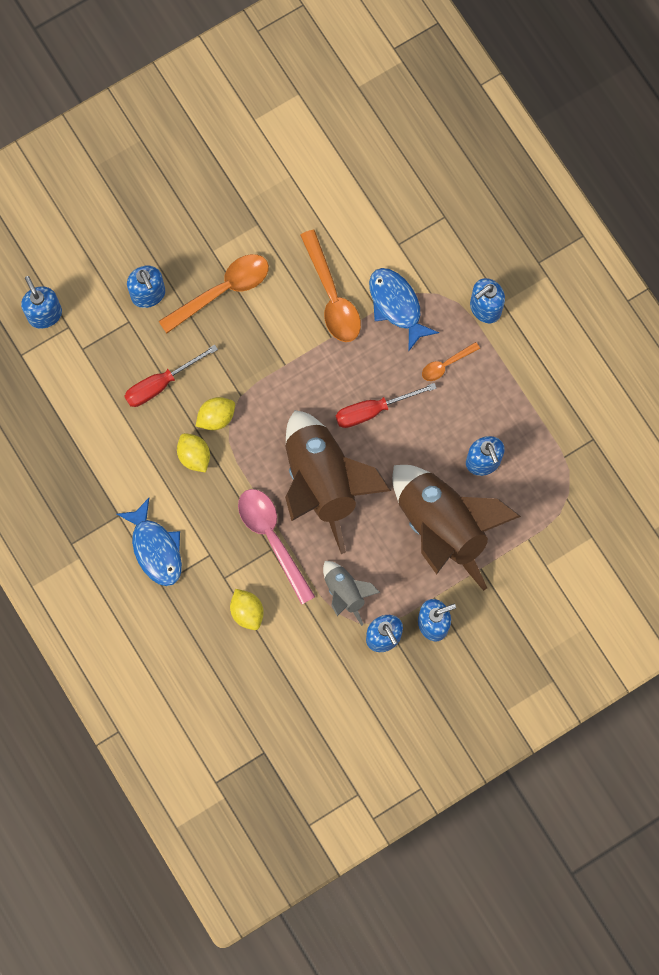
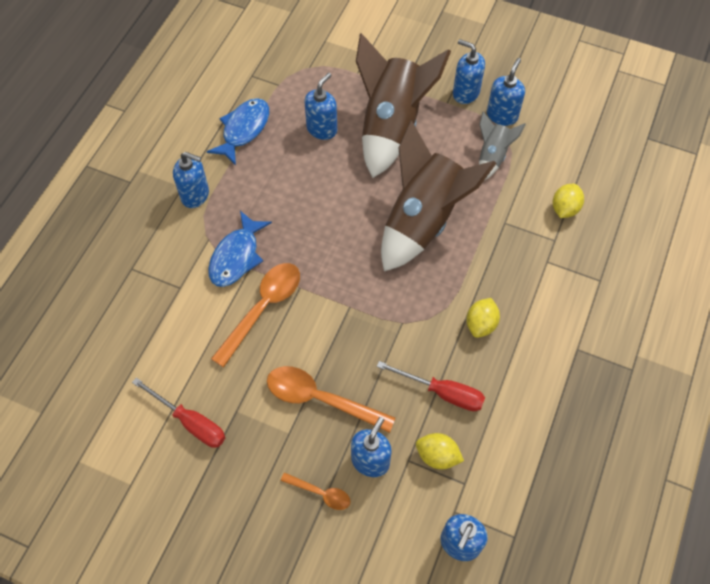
camera: 125 degrees left, 15 degrees down
blue fish [117,498,182,586] -> blue fish moved to [207,98,269,165]
yellow lemon [196,397,235,430] -> yellow lemon moved to [416,433,464,469]
pink spoon [238,489,315,605] -> none
red screwdriver [336,383,437,428] -> red screwdriver moved to [132,377,225,448]
orange spoon [422,342,480,381] -> orange spoon moved to [281,472,351,510]

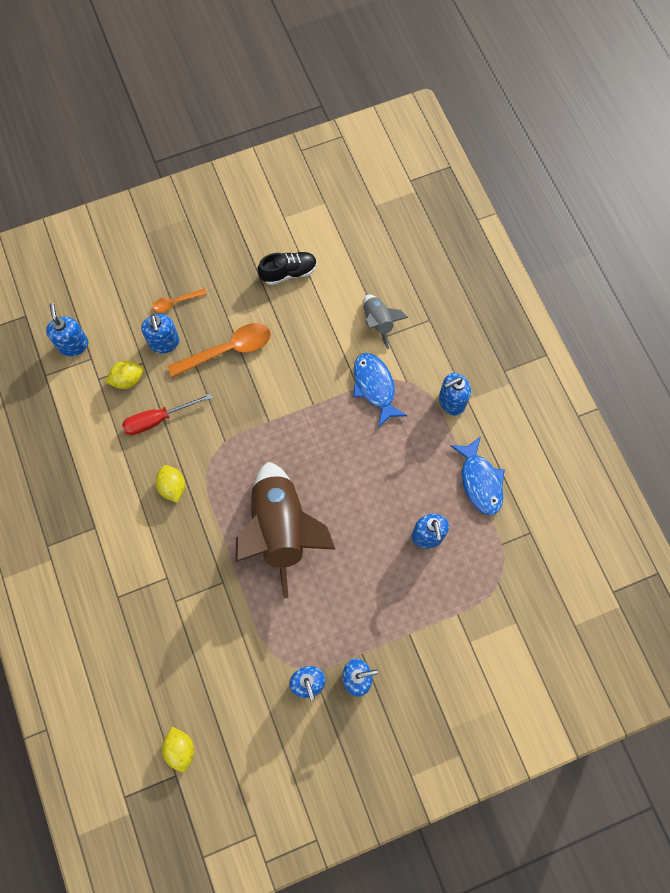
camera: 135 degrees right, 10 degrees up
red screwdriver [132,377,225,448] -> black shoe [258,252,317,285]
orange spoon [211,263,300,367] -> none
brown rocket [356,33,451,178] -> none
grey rocket [479,111,526,180] -> grey rocket moved to [363,295,408,349]
yellow lemon [553,184,584,218] -> yellow lemon moved to [162,727,194,772]

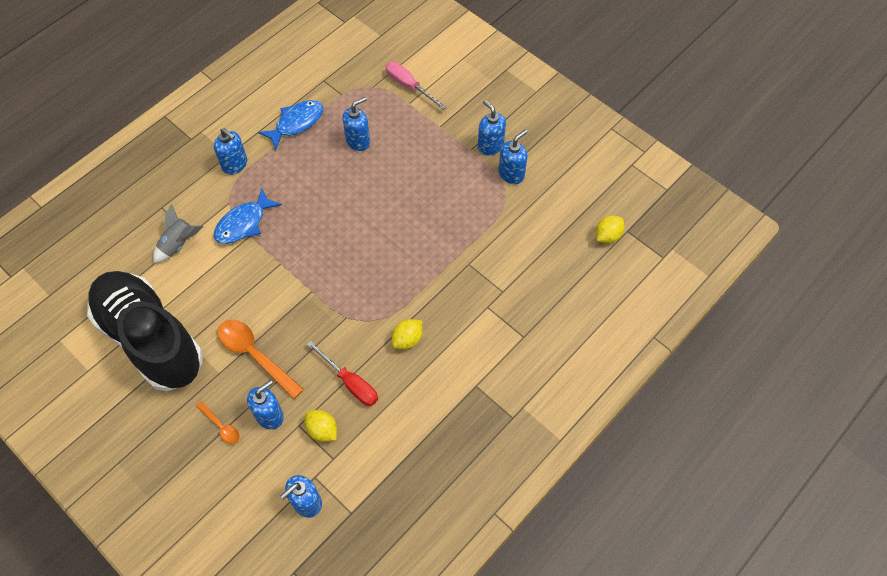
camera: 115 degrees left, 10 degrees down
brown rocket [235,461,336,598] -> none
black shoe [258,252,317,285] -> black shoe [87,271,203,391], size x2.44
none -> pink screwdriver [386,62,446,110]

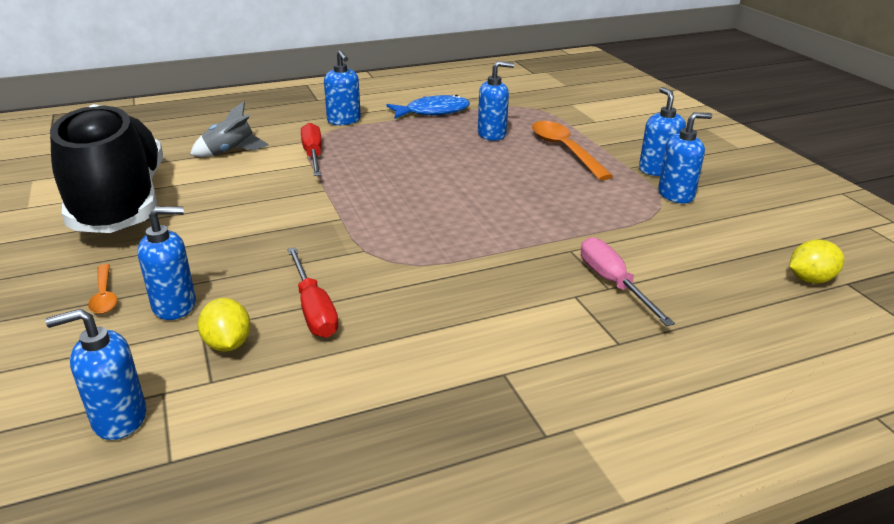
camera: 25 degrees right, 30 degrees down
blue fish [214,188,282,244] -> red screwdriver [301,123,322,176]
orange spoon [218,320,304,399] -> orange spoon moved to [532,121,613,180]
pink screwdriver [386,62,446,110] -> pink screwdriver moved to [581,237,675,326]
yellow lemon [392,319,422,349] -> none

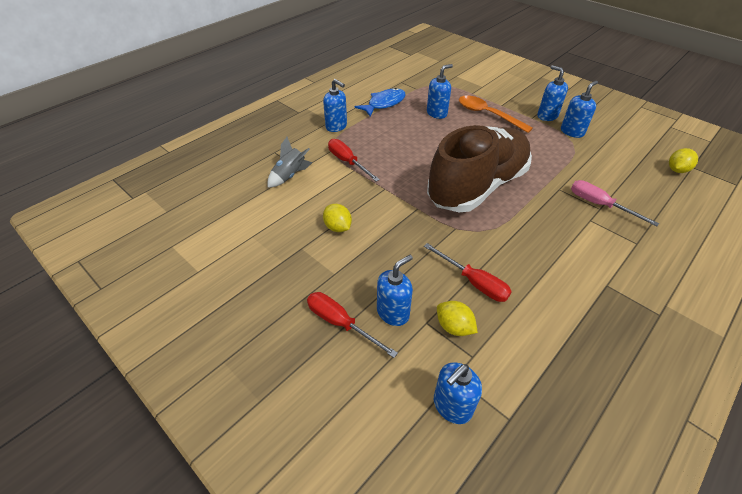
camera: 25 degrees left, 15 degrees up
black shoe [50,104,163,233] -> none
orange spoon [88,264,118,314] -> red screwdriver [307,292,398,358]
none -> yellow lemon [323,204,352,232]
none -> brown shoe [427,125,532,212]

